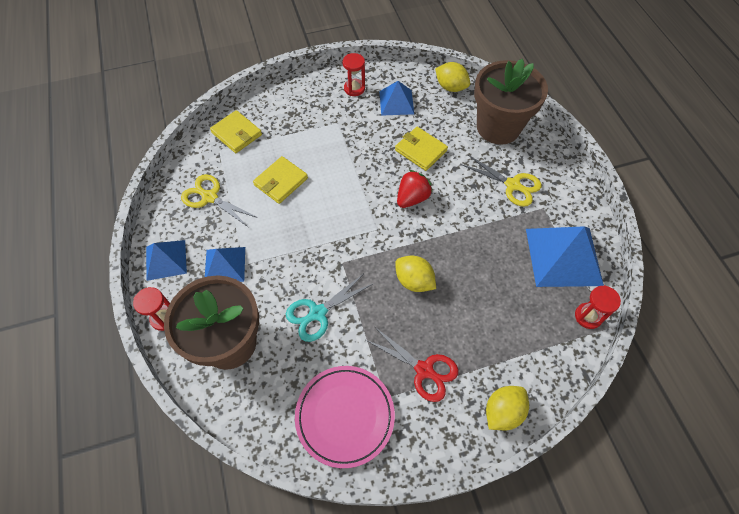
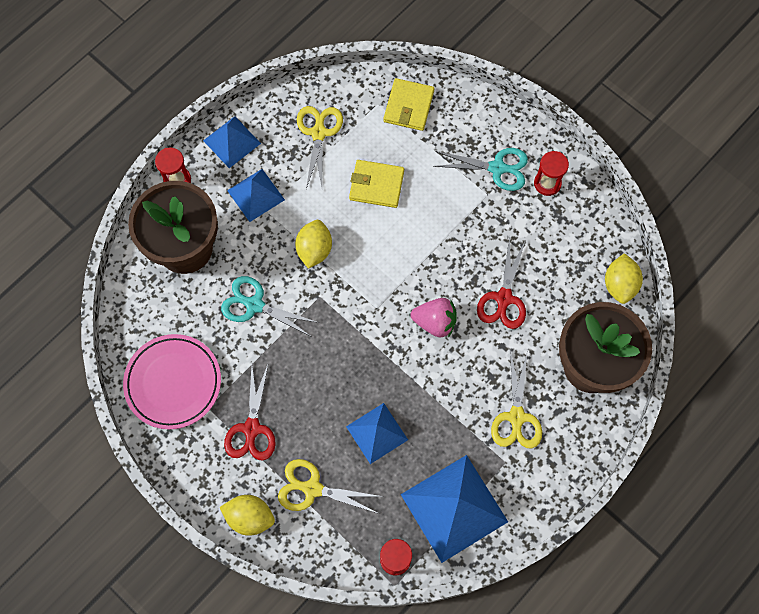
camera: 60 degrees right, 10 degrees up
blue pyramid [379,81,414,116] -> blue pyramid moved to [346,403,408,464]
yellow wallet [395,127,448,171] -> red scissors [477,236,526,329]
yellow lemon [395,256,436,292] -> yellow lemon moved to [295,220,332,269]
red strawberry [397,170,432,208] -> pink strawberry [411,298,457,338]
none -> yellow scissors [278,459,383,514]
none -> turquoise scissors [433,148,528,191]

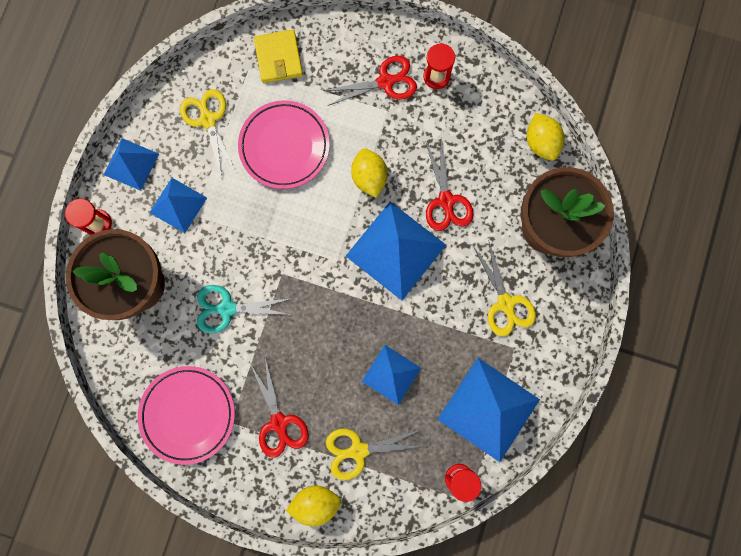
camera: 25 degrees left, 10 degrees up
yellow lemon [295,220,332,269] -> yellow lemon moved to [351,148,388,198]
yellow wallet [349,160,404,208] -> pink plate [238,100,330,189]
pink strawberry [411,298,457,338] -> blue pyramid [346,202,446,301]
turquoise scissors [433,148,528,191] -> red scissors [323,56,417,106]

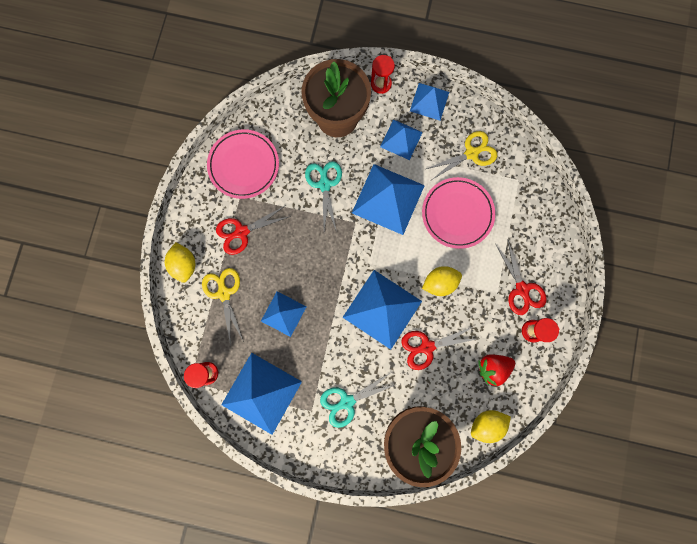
camera: 85 degrees right, 0 degrees up
yellow wallet [254,29,303,83] -> none
yellow scissors [473,240,536,336] -> turquoise scissors [320,373,397,428]
none -> blue pyramid [352,164,425,235]
none -> red strawberry [479,354,515,386]

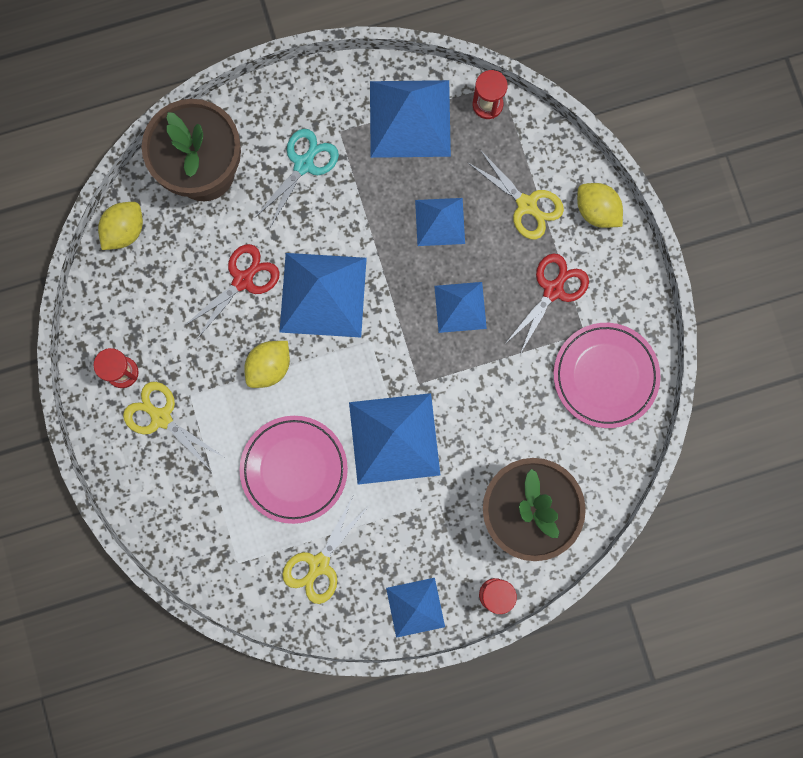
camera: 150 degrees right, 0 degrees up
turquoise scissors [305,161,342,232] -> none
blue pyramid [380,119,423,160] -> blue pyramid moved to [434,282,487,333]
red strawberry [479,354,515,386] -> none
red scissors [496,239,547,315] -> yellow scissors [123,382,224,470]

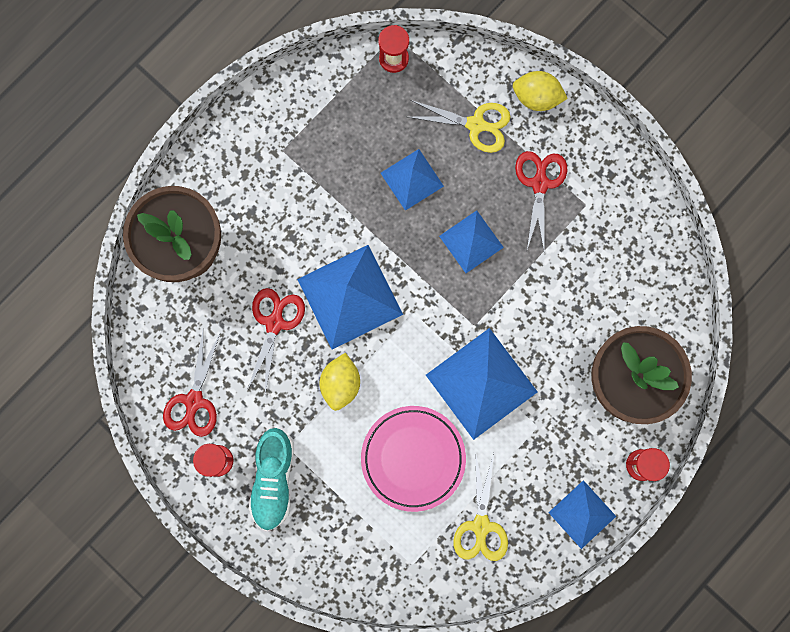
camera: 30 degrees left, 0 degrees up
yellow lemon [98,202,143,250] -> none
yellow scissors [123,382,224,470] -> turquoise shoe [249,428,294,531]
turquoise scissors [255,129,339,227] -> none
blue pyramid [370,80,451,158] -> none
pink plate [554,323,661,428] -> none
none -> red scissors [163,331,221,437]

